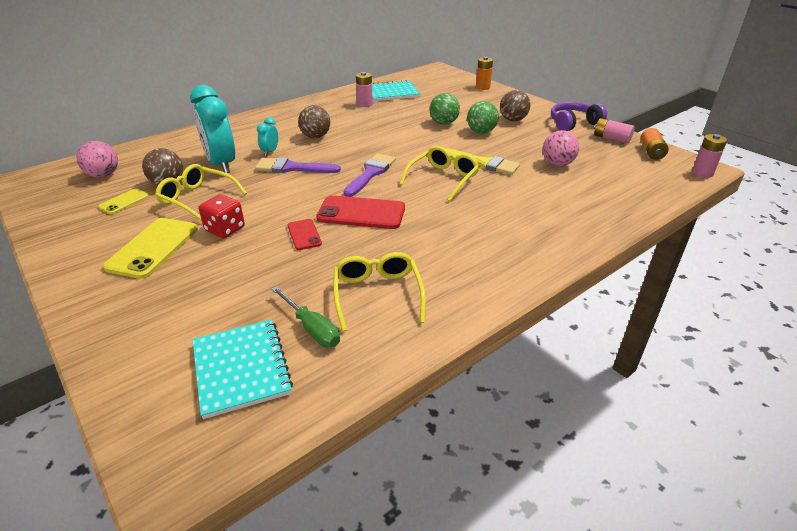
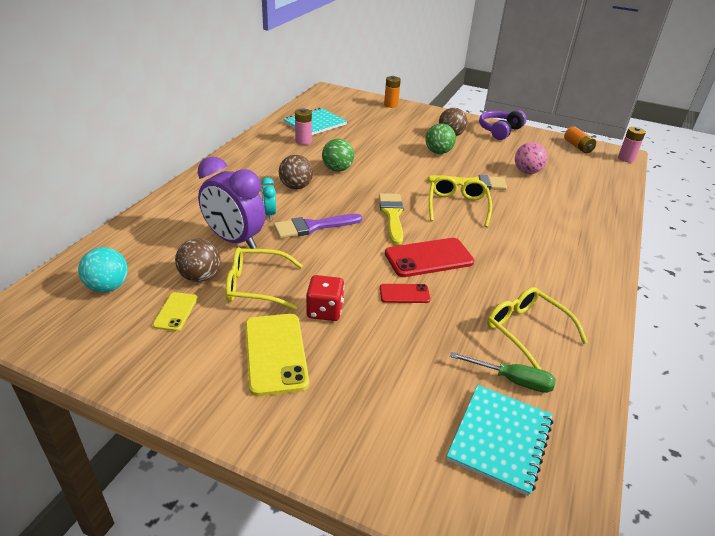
camera: 30 degrees left, 0 degrees up
pink ball [76,141,118,178] -> turquoise ball [78,247,128,292]
turquoise clock [190,85,235,173] -> purple clock [198,156,265,249]
turquoise notebook [193,319,293,419] -> turquoise notebook turned 75 degrees clockwise [447,385,553,496]
red phone [287,219,322,250] -> red phone turned 45 degrees counterclockwise [380,284,430,303]
purple brush [343,154,396,197] -> yellow brush [379,193,404,245]
green ball [430,93,460,125] -> green ball moved to [322,138,354,172]
pink battery [594,118,635,144] -> none

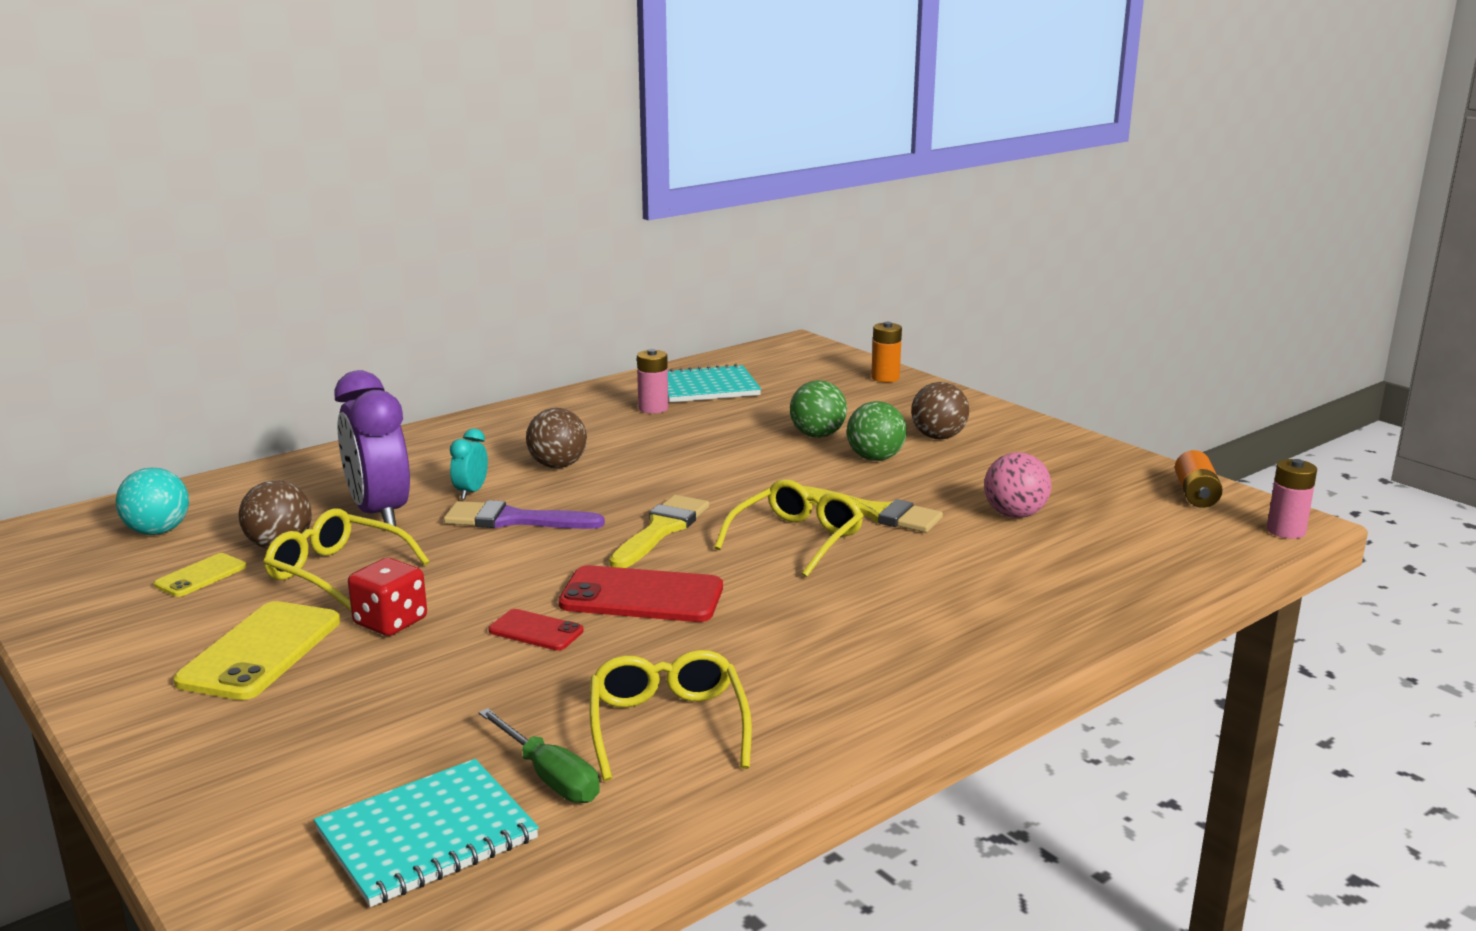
camera: 30 degrees right, 15 degrees down
green ball [322,138,354,172] -> green ball moved to [790,380,847,438]
purple headphones [479,110,526,140] -> none

